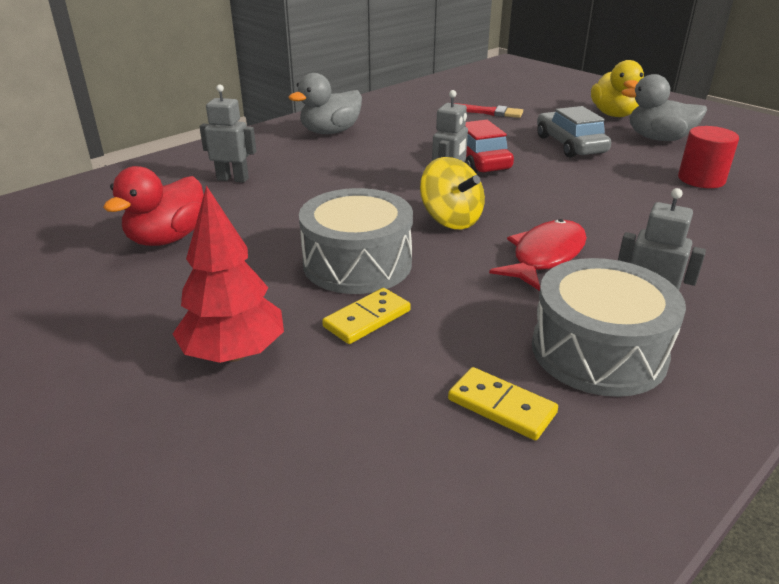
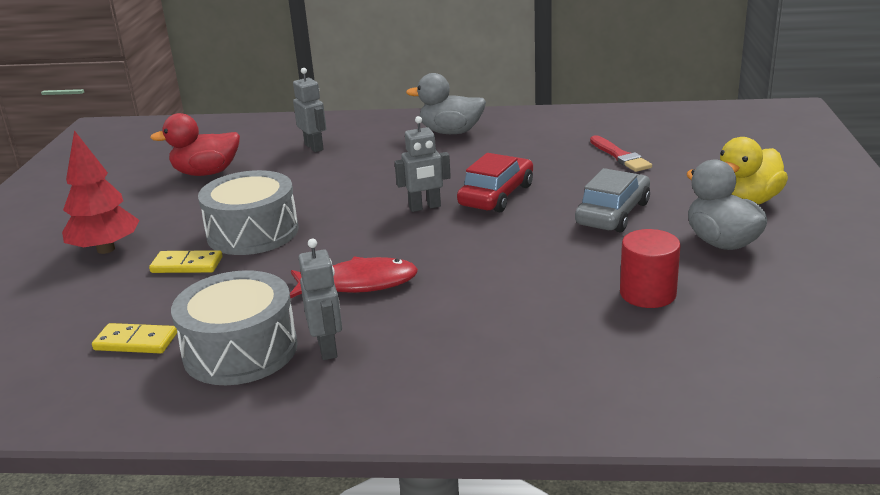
camera: 50 degrees right, 5 degrees down
yellow spinning top [420,157,485,229] -> none
yellow domino [448,367,558,440] -> yellow domino turned 75 degrees counterclockwise [92,323,177,354]

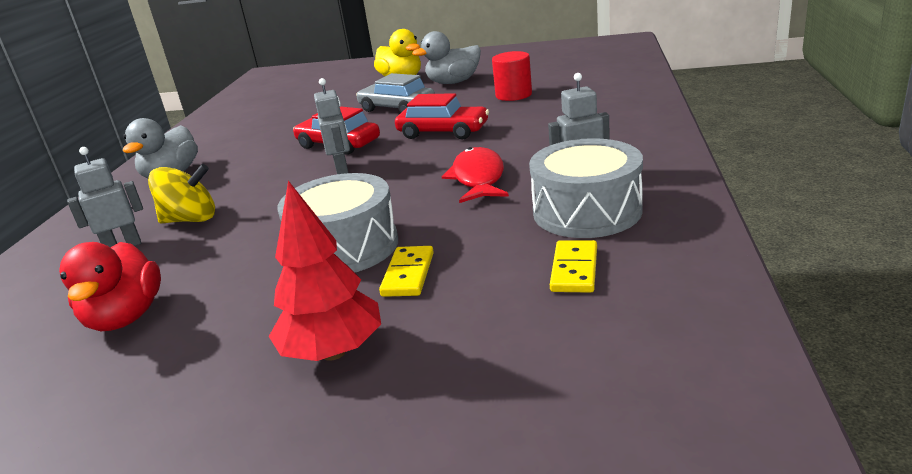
camera: 85 degrees left, 0 degrees up
red brush [590,135,652,172] -> none
none -> yellow spinning top [148,164,215,223]
none -> red car [395,93,489,139]

